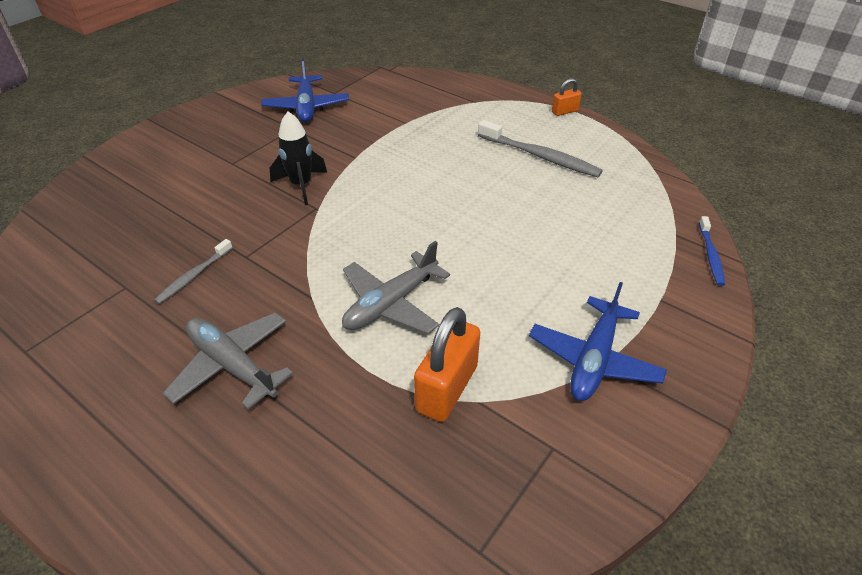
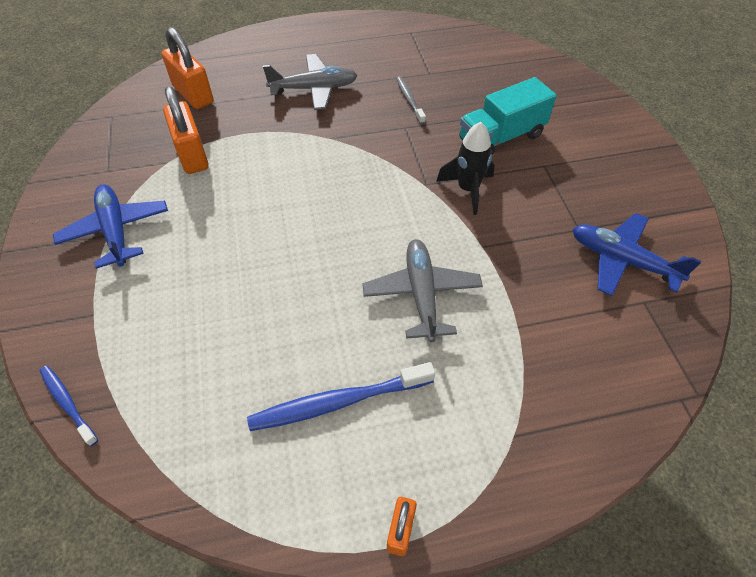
camera: 130 degrees right, 10 degrees up
grey plane [342,241,450,334] -> grey plane moved to [362,239,483,342]
grey toothbrush [478,120,603,177] -> blue toothbrush [247,362,435,431]
none -> orange padlock [161,27,214,109]
none -> turquoise truck [459,77,557,155]

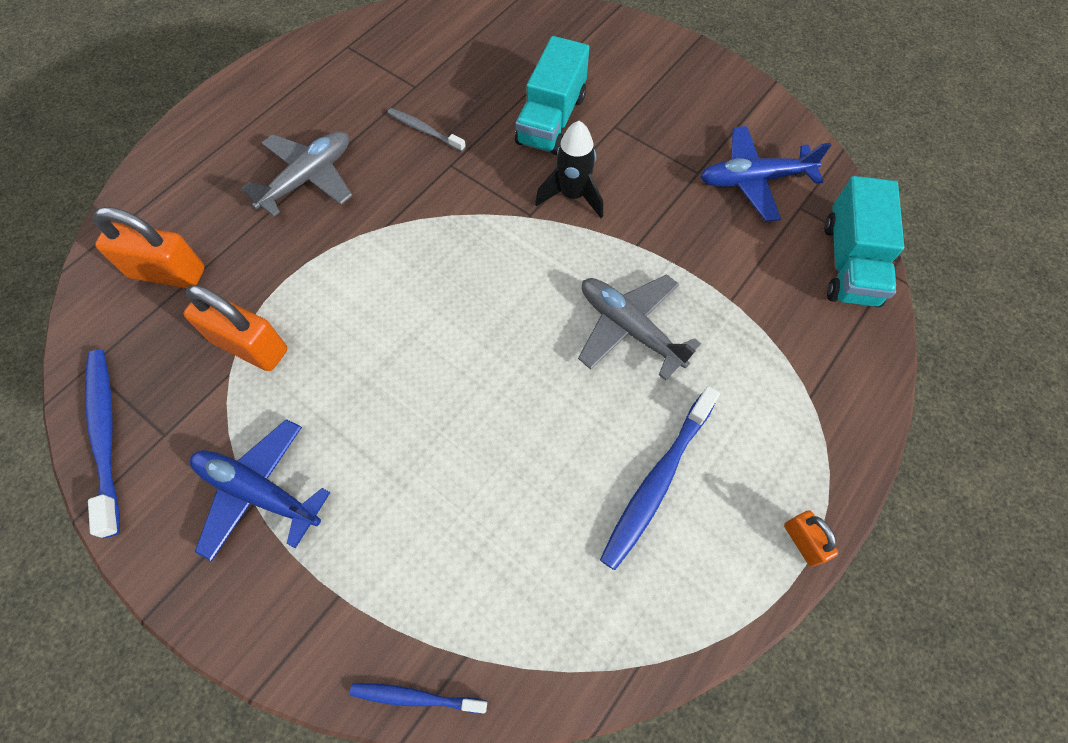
camera: 40 degrees left, 10 degrees up
none -> blue toothbrush [85,349,120,538]
none -> turquoise truck [825,176,904,307]

